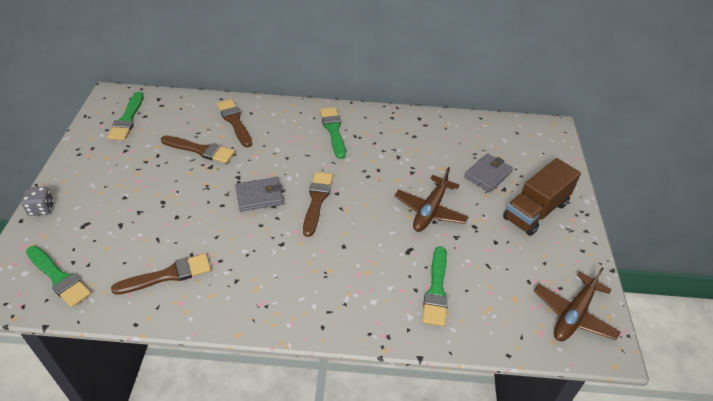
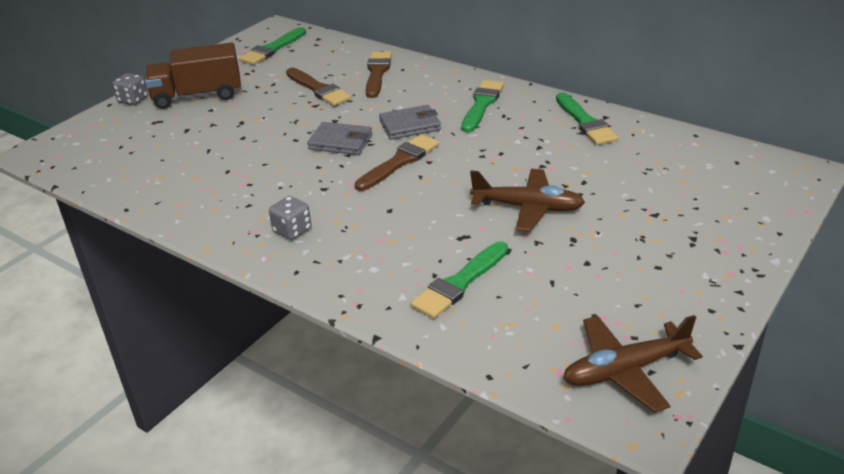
camera: 35 degrees right, 10 degrees down
green brush [26,246,91,308] -> green brush moved to [556,92,618,145]
brown brush [111,254,211,295] -> none
brown plane [394,167,468,232] -> brown plane turned 135 degrees counterclockwise [470,169,585,232]
grey wallet [464,153,513,192] -> grey wallet moved to [379,105,441,140]
brown truck [503,158,581,236] -> brown truck moved to [145,42,241,109]
none -> grey dice [269,196,311,240]

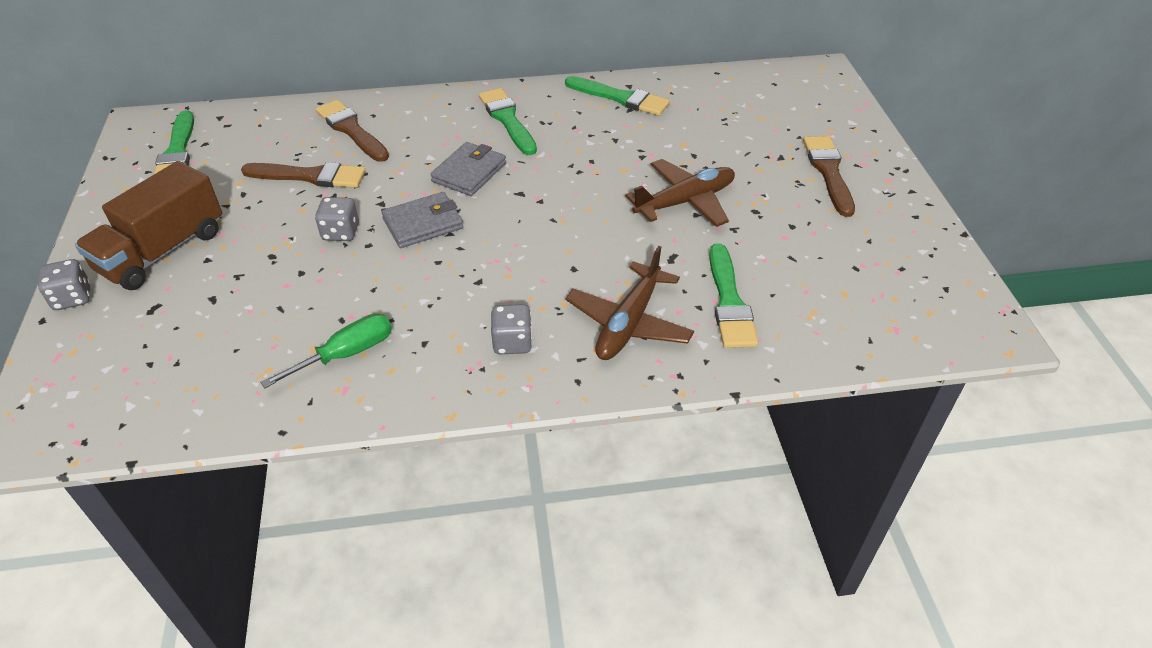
camera: 45 degrees left, 10 degrees up
brown brush [355,134,439,191] -> brown brush moved to [803,136,855,217]
brown plane [563,315,702,413] -> brown plane moved to [565,246,694,360]
none -> green screwdriver [260,314,392,388]
none -> grey dice [315,197,359,241]

